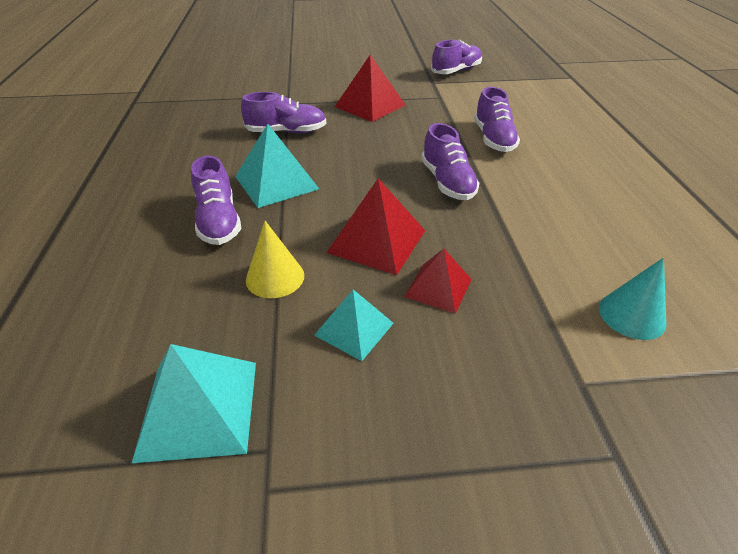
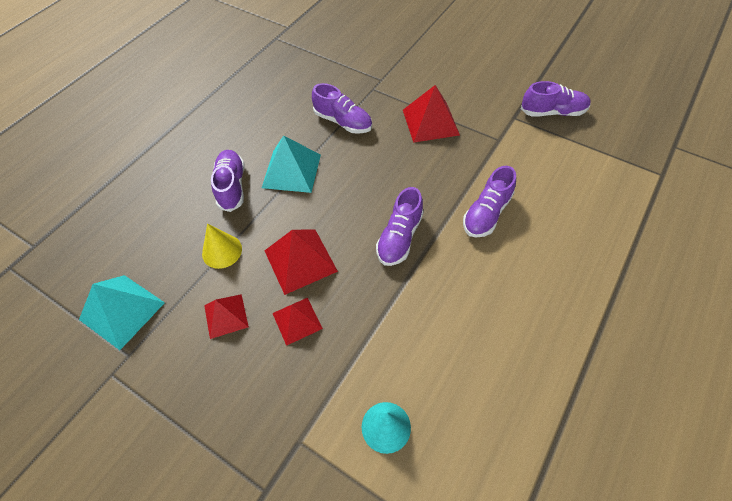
camera: 40 degrees right, 15 degrees up
purple shoe [191,156,241,245] -> purple shoe turned 150 degrees clockwise [211,150,245,212]
turquoise pyramid [314,290,394,361] -> red pyramid [204,294,249,339]

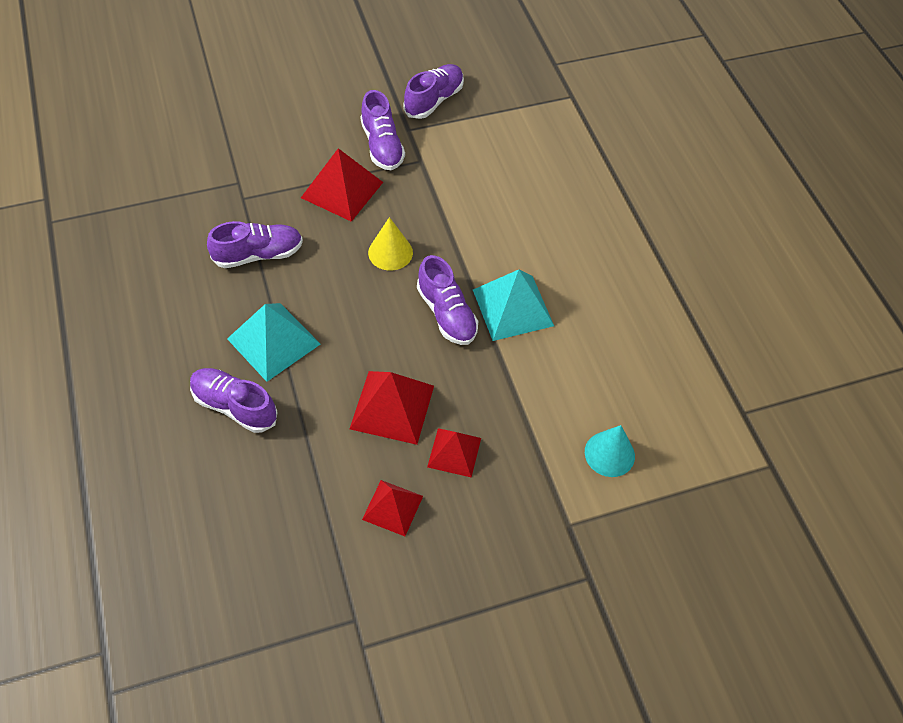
camera: 55 degrees left, 0 degrees up
turquoise pyramid [79,275,165,350] -> turquoise pyramid moved to [473,270,554,341]
yellow cone [202,223,242,269] -> yellow cone moved to [368,217,413,271]
purple shoe [463,166,516,237] -> purple shoe moved to [360,90,405,170]

